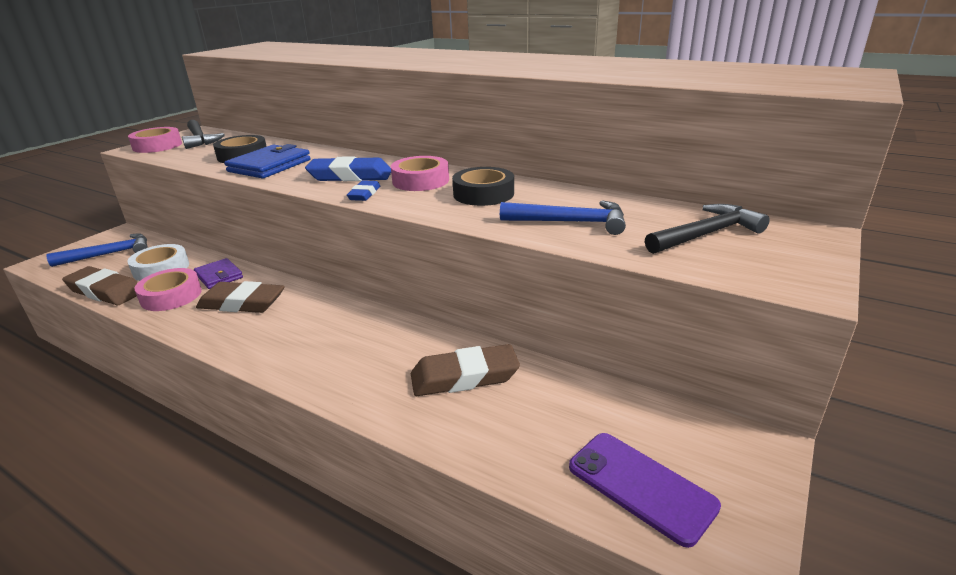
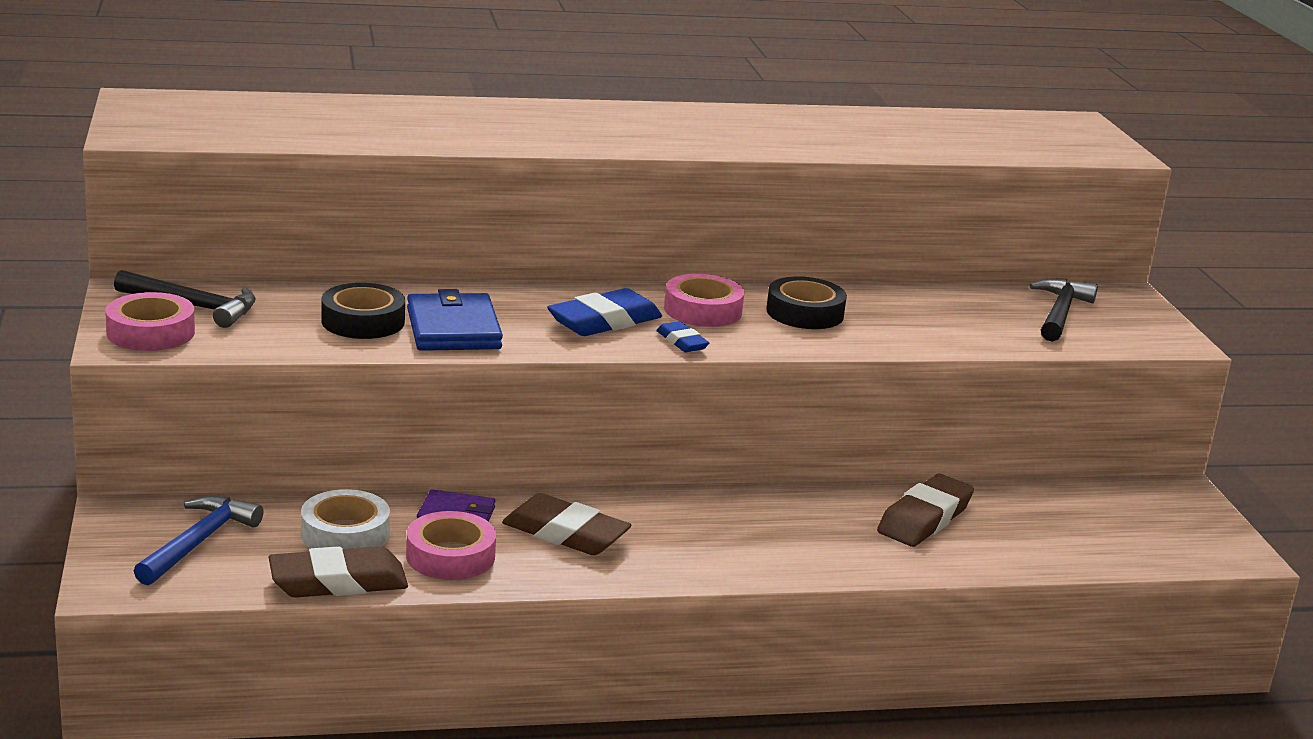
camera: 45 degrees left, 5 degrees down
brown eraser [196,281,285,313] -> brown eraser turned 60 degrees clockwise [502,493,632,555]
blue hammer [500,200,626,235] -> none
purple phone [569,433,721,548] -> none

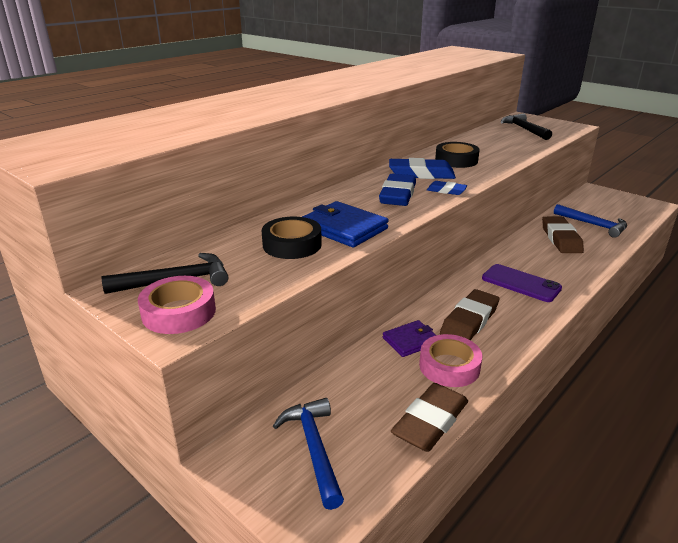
camera: 35 degrees left, 5 degrees up
white tape [301,489,390,549] -> none
brown eraser [502,493,632,555] -> brown eraser turned 45 degrees counterclockwise [440,289,499,340]
pink tape [664,274,744,327] -> blue eraser [389,158,456,179]
none -> purple phone [482,264,562,302]
none -> blue hammer [554,204,627,238]

